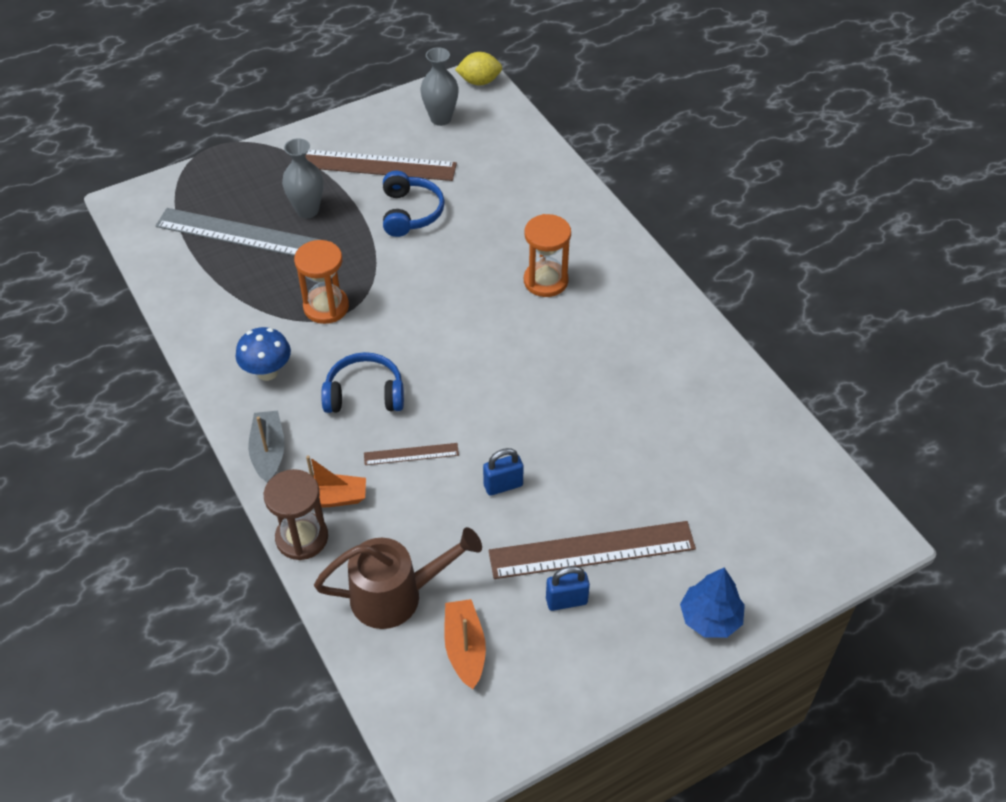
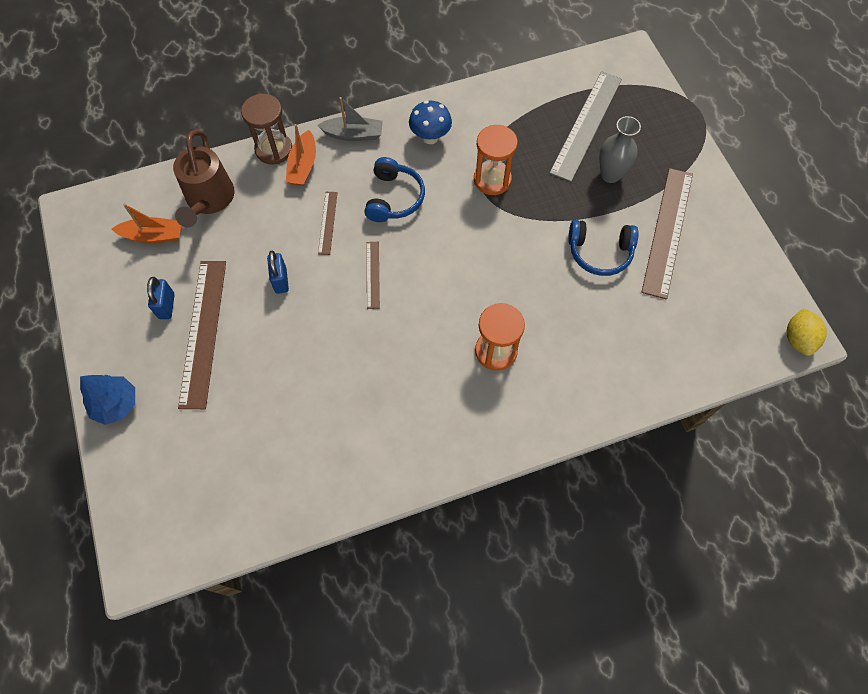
camera: 100 degrees right, 15 degrees up
grey vase [420,47,459,126] -> none
none -> brown ruler [367,242,380,309]

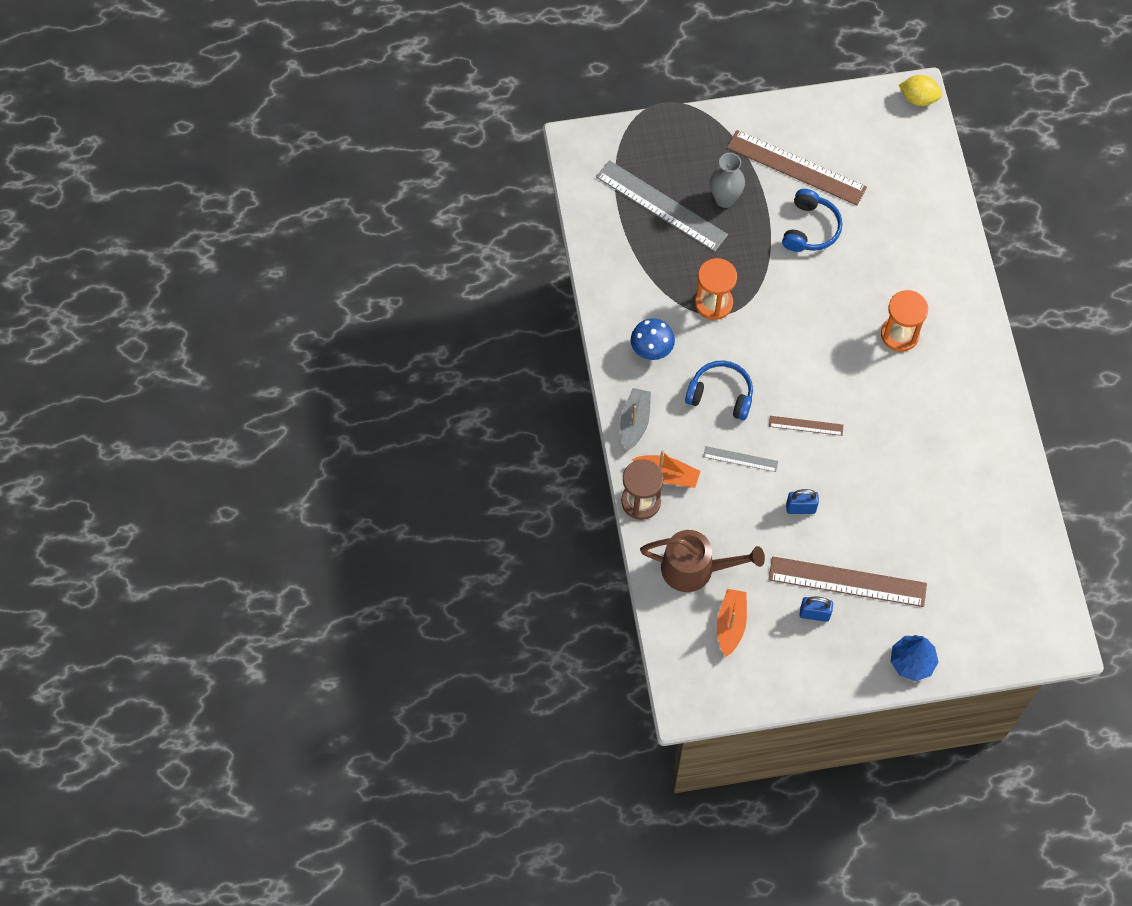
camera: 80 degrees left, 0 degrees up
brown ruler [318,192,338,255] -> grey ruler [703,446,778,472]

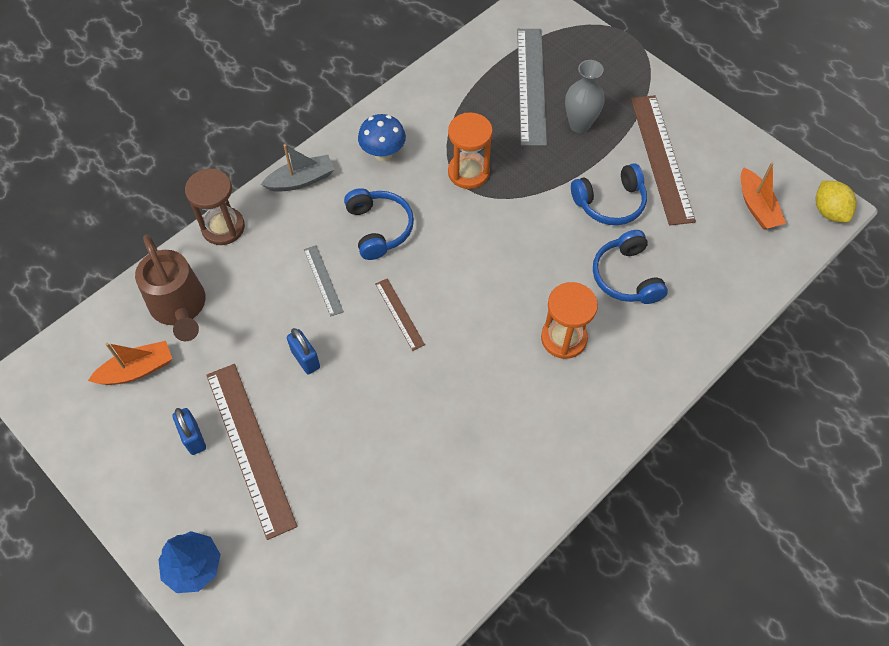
camera: 55 degrees right, 5 degrees down
orange boat [632,450,701,488] -> orange boat moved to [741,163,786,229]
none -> blue headphones [593,230,668,304]

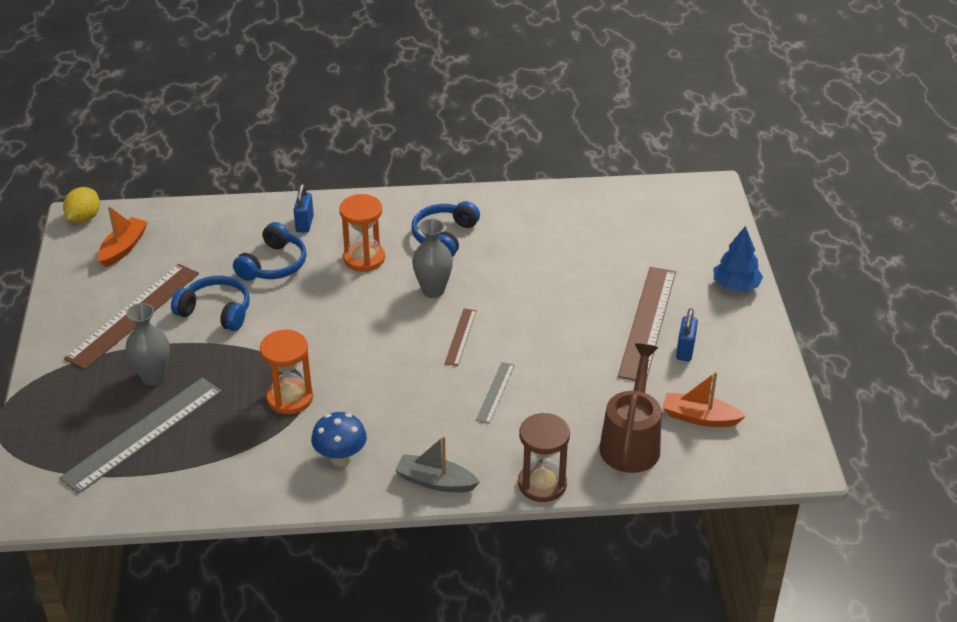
camera: 140 degrees left, 20 degrees down
blue padlock [287,328,320,374] -> blue padlock moved to [294,184,314,233]
blue headphones [344,188,414,260] -> blue headphones moved to [411,201,480,257]
none -> grey vase [412,219,453,298]

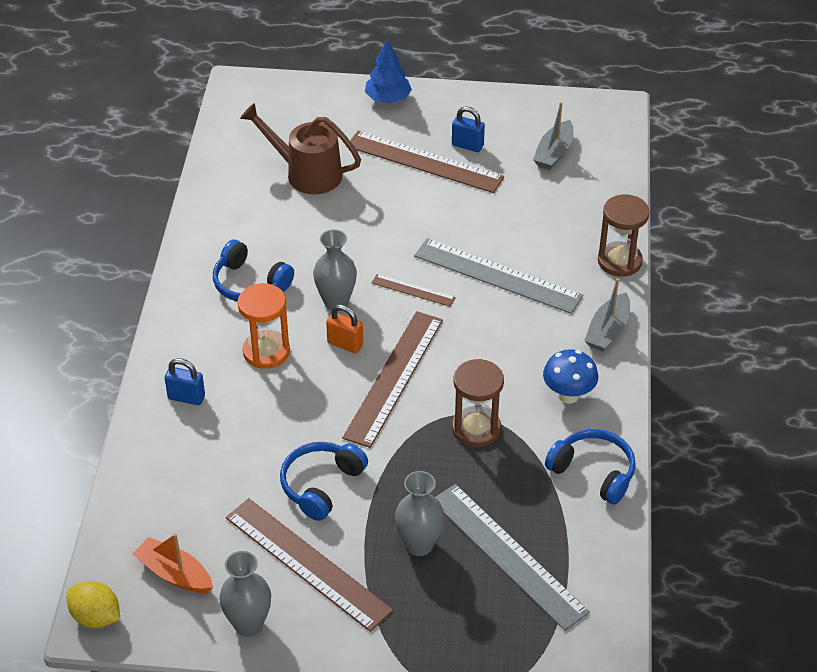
camera: 80 degrees left, 5 degrees up
blue headphones [233,222,307,281] -> blue headphones moved to [545,429,636,505]
orange hourglass [260,330,313,414] -> brown hourglass [452,359,504,447]
grey ruler [476,362,515,424] -> grey ruler [414,238,583,314], size x2.06
brown watering can [599,343,662,473] -> brown watering can moved to [240,103,361,194]
orange boat [663,372,746,427] -> grey boat [533,102,573,170]
none -> grey vase [219,551,271,637]
none -> orange padlock [326,304,363,353]
none -> brown ruler [342,311,443,448]

